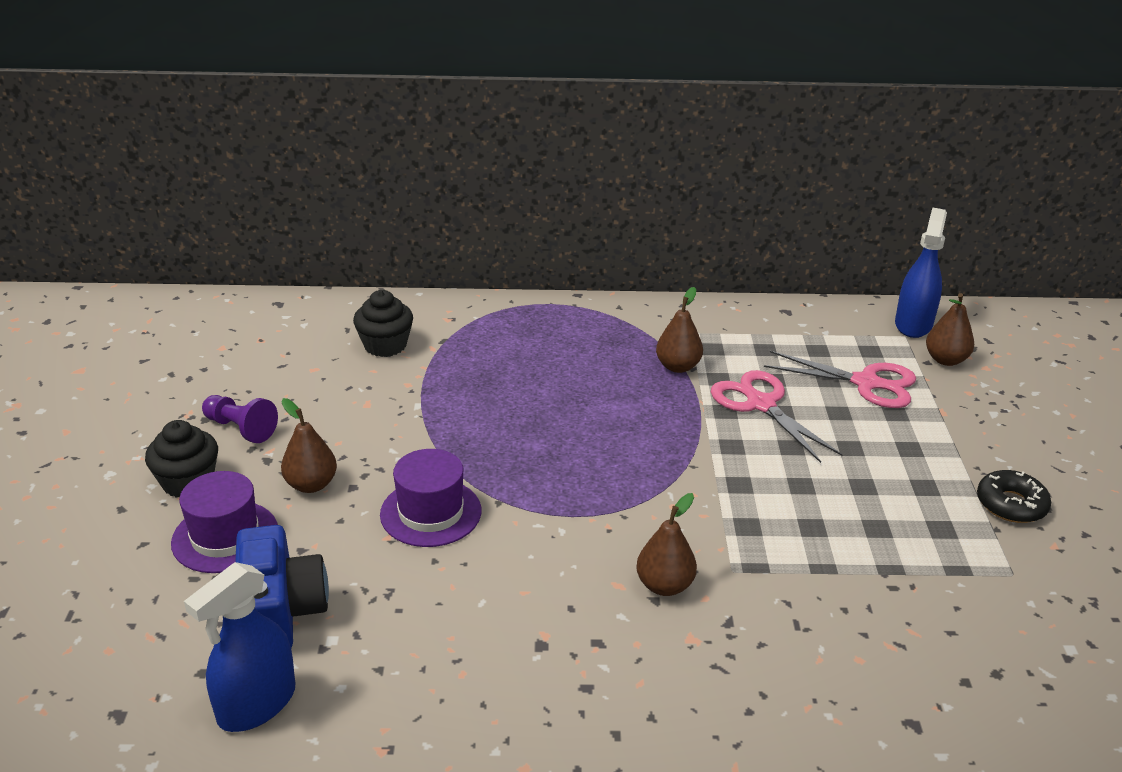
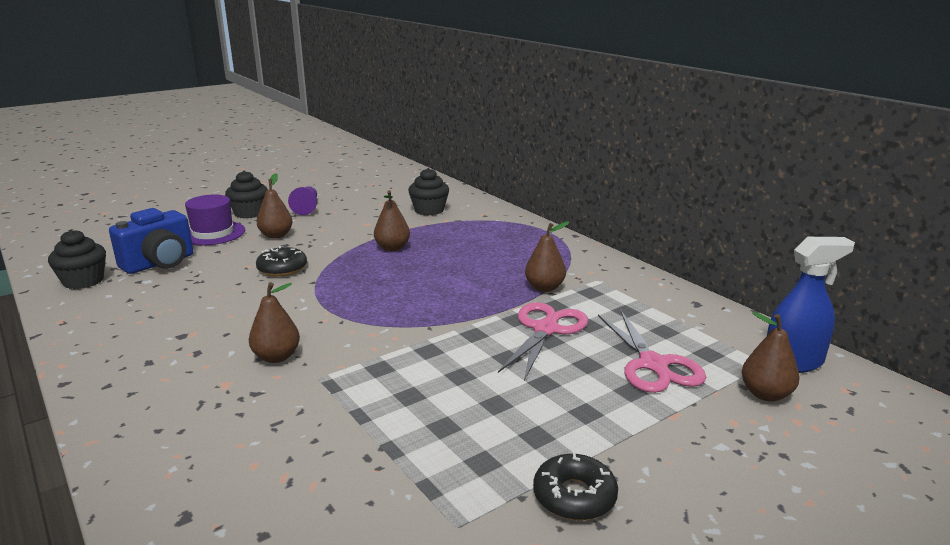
camera: 55 degrees right, 10 degrees down
blue spray bottle [184,562,296,732] -> black cupcake [48,230,106,289]
purple hat [380,449,482,547] -> black donut [256,246,307,277]
none -> brown pear [374,190,410,251]

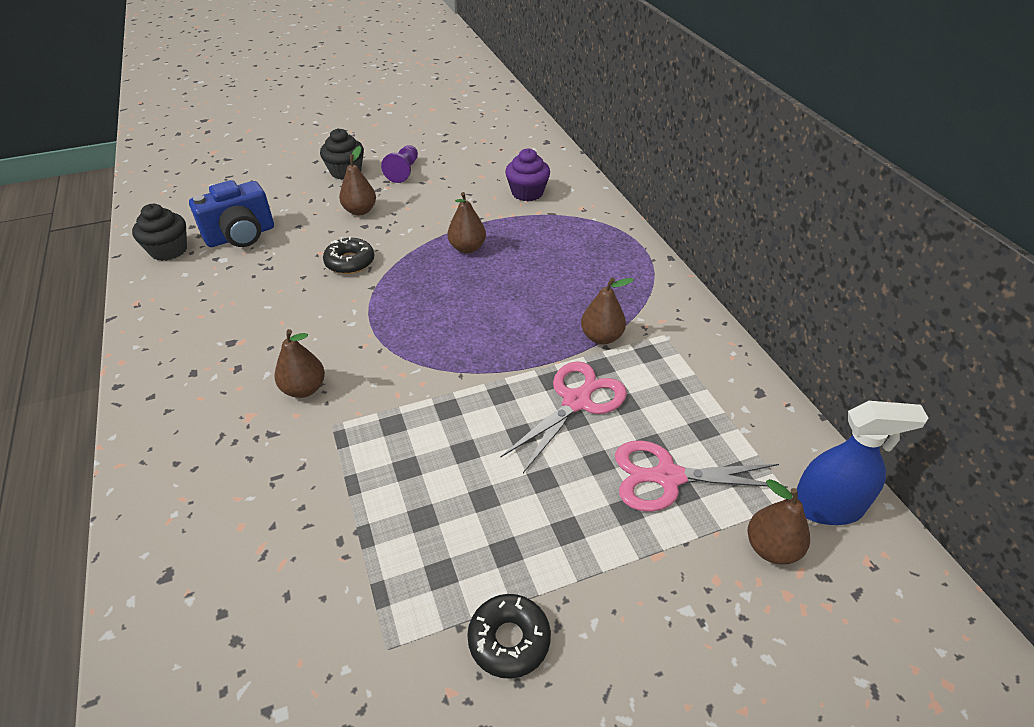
camera: 15 degrees right, 20 degrees up
purple hat [185,194,245,245] -> none
black cupcake [408,168,449,216] -> purple cupcake [505,149,550,201]
pink scissors [598,310,706,393] -> pink scissors turned 90 degrees clockwise [615,440,788,512]

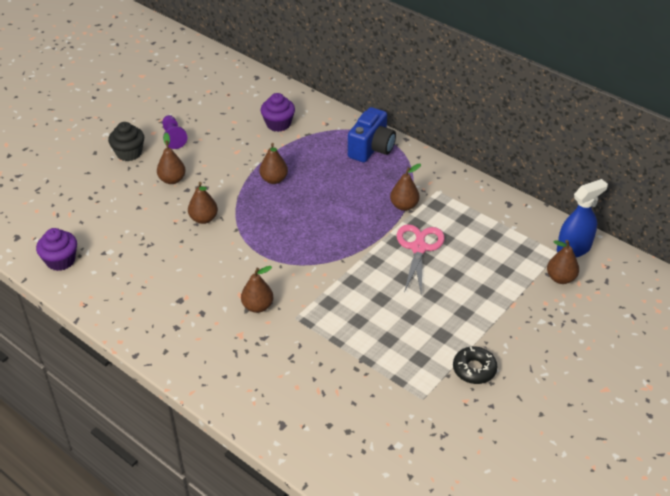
camera: 30 degrees left, 0 degrees up
black cupcake [132,204,187,261] -> purple cupcake [36,228,77,271]
blue camera [189,180,274,247] -> blue camera moved to [348,107,396,162]
black donut [323,237,374,274] -> brown pear [188,182,218,224]
pink scissors [615,440,788,512] -> none

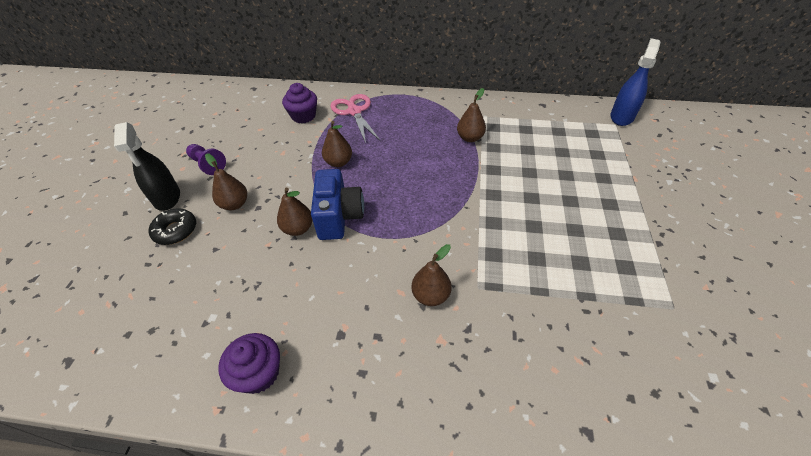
camera: 30 degrees left, 5 degrees up
purple cupcake [36,228,77,271] -> purple cupcake moved to [218,333,280,394]
black cupcake [108,122,144,161] -> black spray bottle [114,122,180,211]
blue camera [348,107,396,162] -> blue camera moved to [311,169,364,240]
pink scissors [397,224,445,296] -> pink scissors moved to [330,94,381,143]
black donut [453,346,497,384] -> black donut moved to [148,208,196,245]
brown pear [547,240,579,284] -> none

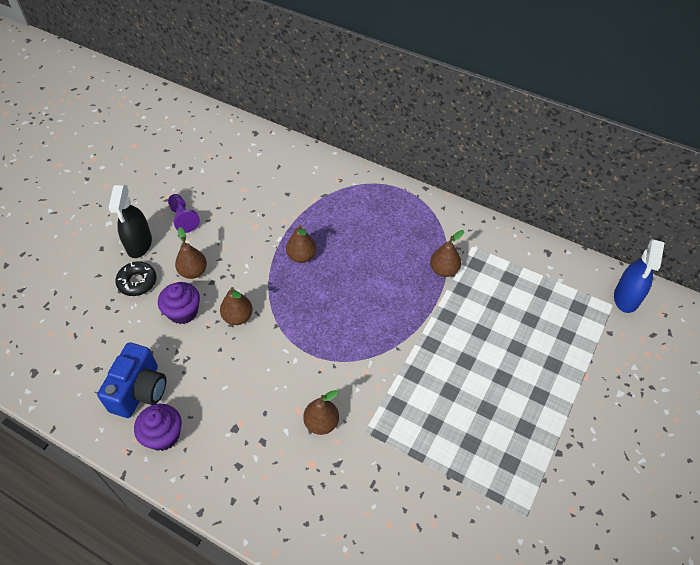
camera: 20 degrees right, 5 degrees up
purple cupcake [282,83,317,123] -> purple cupcake moved to [158,282,200,324]
blue camera [311,169,364,240] -> blue camera moved to [97,342,166,418]
pink scissors [330,94,381,143] -> none
blue spray bottle [610,38,660,126] -> blue spray bottle turned 150 degrees clockwise [614,239,664,313]

